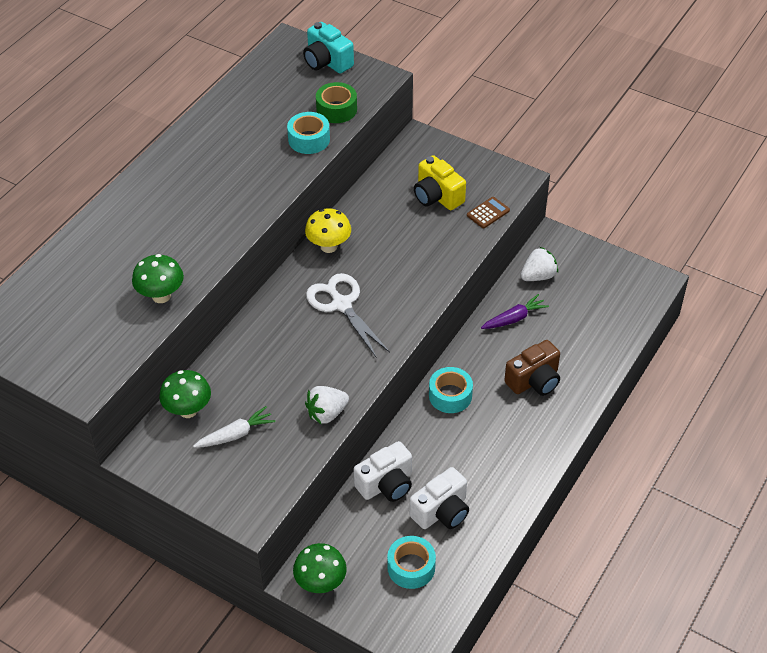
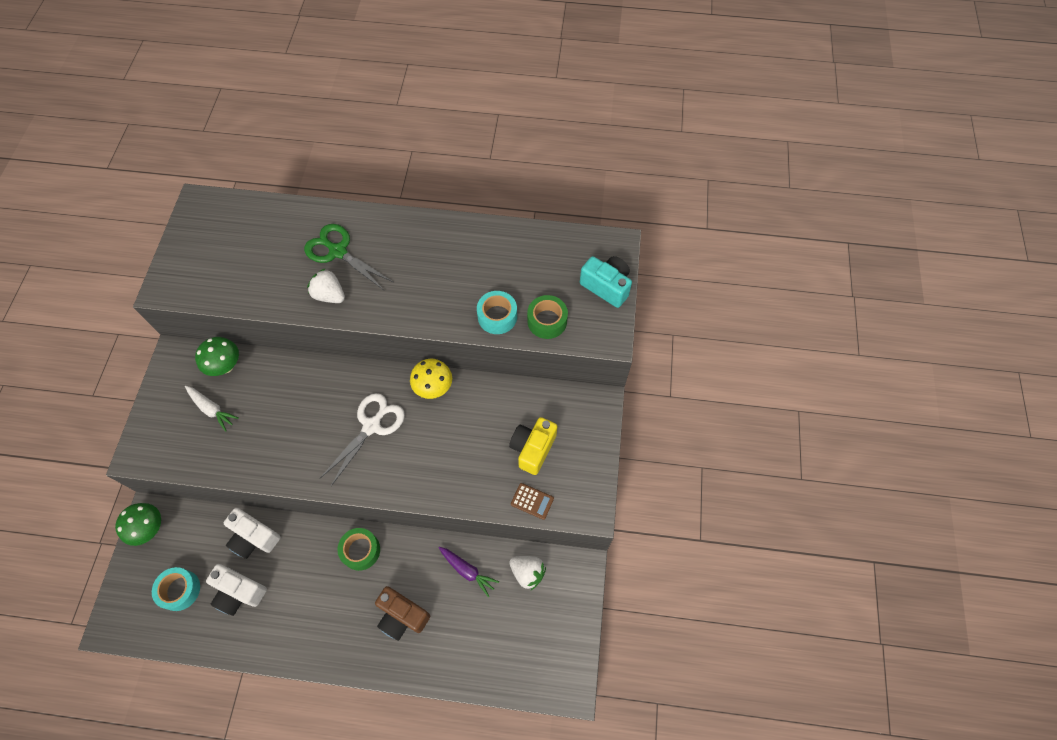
camera: 65 degrees right, 15 degrees up
green mushroom [132,254,184,303] -> none
turquoise camera [303,22,354,73] -> turquoise camera turned 105 degrees clockwise [580,256,632,308]
white strawberry [305,386,349,425] -> white strawberry moved to [307,268,345,303]
turquoise tape [429,367,473,413] -> green tape [337,528,380,571]
none -> green scissors [304,224,393,290]

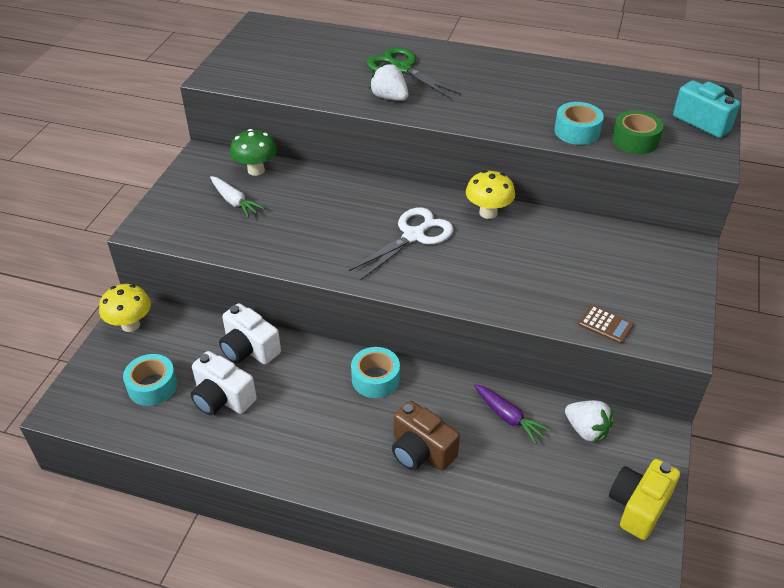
camera: 10 degrees right, 20 degrees down
green mushroom [115,503,161,546] -> yellow mushroom [99,284,151,332]
green tape [337,528,380,571] -> turquoise tape [351,347,400,398]
yellow camera [509,417,557,475] -> yellow camera moved to [609,459,680,540]

